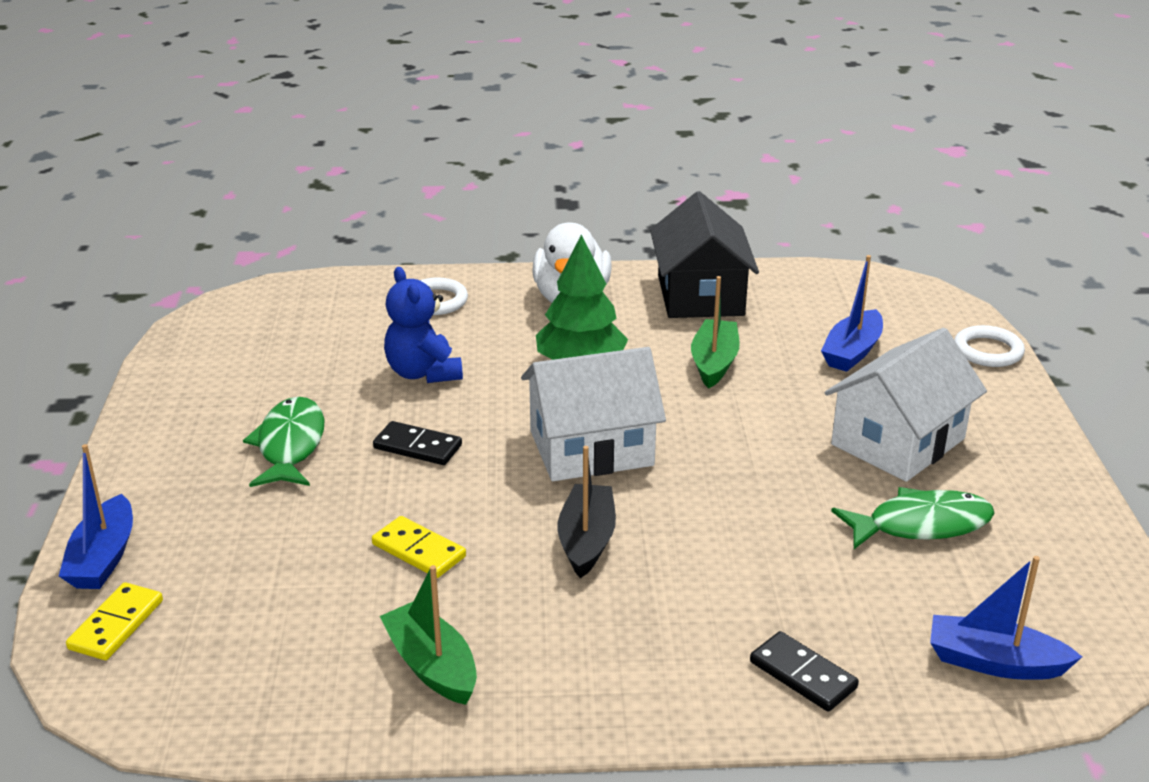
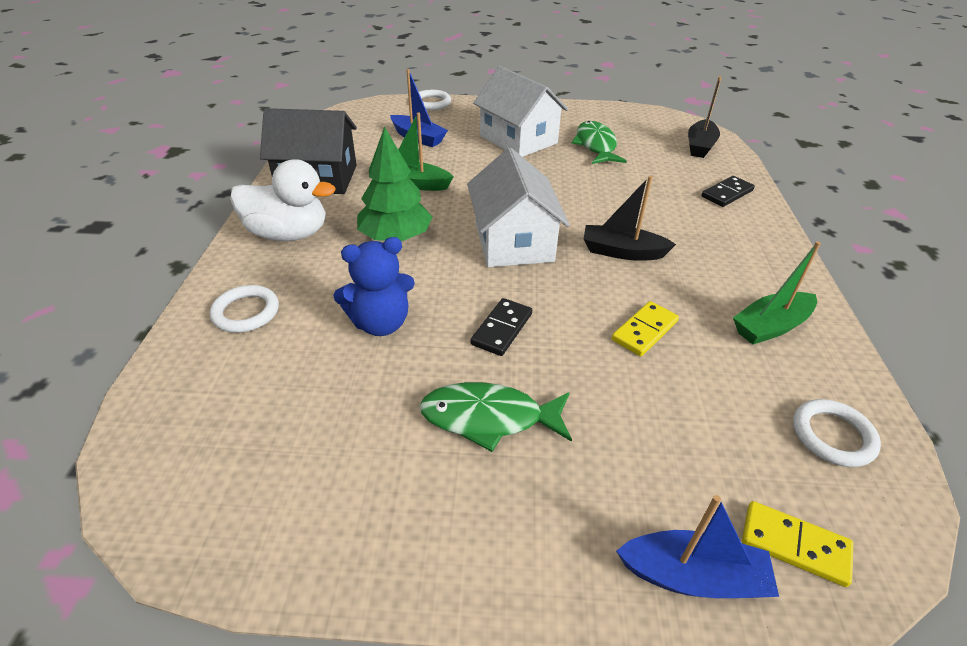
camera: 85 degrees left, 10 degrees up
blue boat [930,556,1082,680] -> black boat [688,76,722,158]
none -> white ring [793,399,881,467]

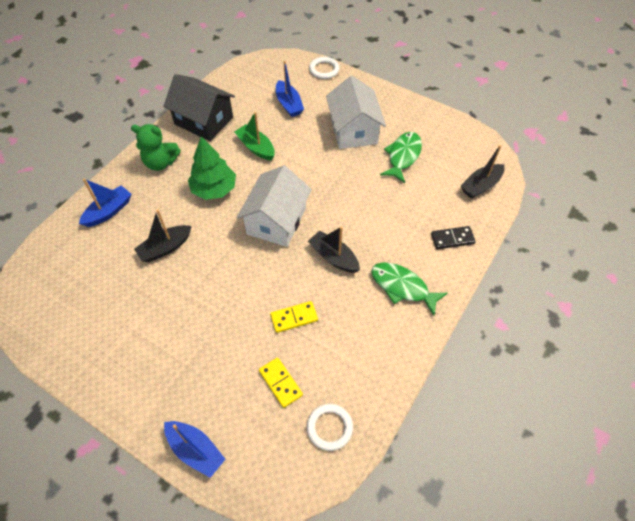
camera: 30 degrees right, 15 degrees up
white ring [210,285,279,333] -> blue boat [79,179,132,227]
white duck [230,159,335,241] -> green teddy bear [131,124,181,171]
blue teddy bear [333,237,415,336] -> black boat [134,209,192,262]
green fish [420,382,572,452] -> green fish moved to [371,262,448,316]
black domino [471,298,532,356] -> none
green boat [733,241,821,345] -> none
yellow domino [742,501,853,587] -> yellow domino moved to [259,358,303,408]

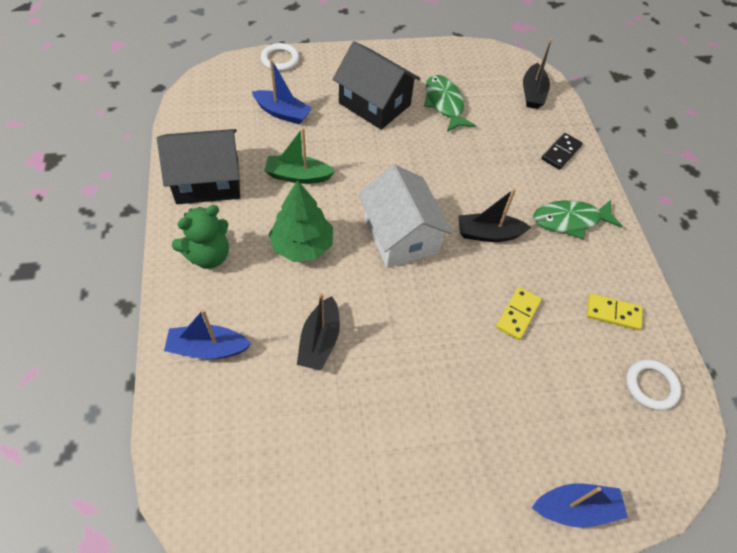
camera: 45 degrees left, 0 degrees up
blue boat [79,179,132,227] -> blue boat turned 90 degrees counterclockwise [164,309,251,359]
yellow domino [259,358,303,408] -> yellow domino moved to [587,294,643,330]
white house [326,76,386,149] -> black house [333,41,420,130]

